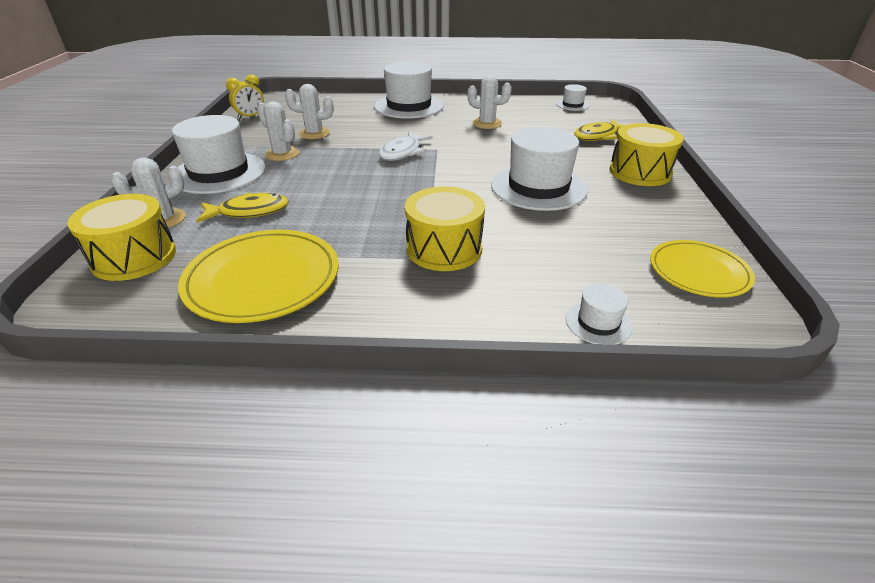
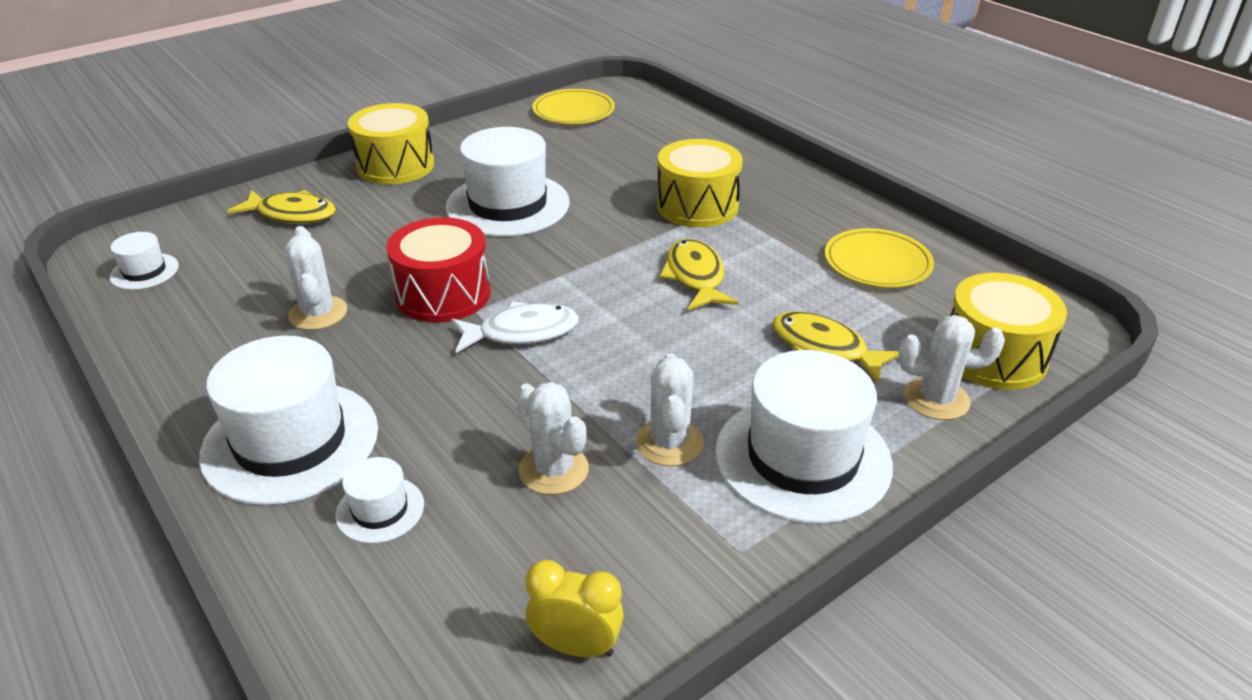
camera: 130 degrees left, 0 degrees up
yellow plate [178,230,339,323] -> yellow plate [825,228,934,288], size x0.64
white hat [566,283,632,345] -> white hat moved to [335,457,424,543]
none -> red drum [386,217,491,323]
none -> yellow fish [659,239,738,310]

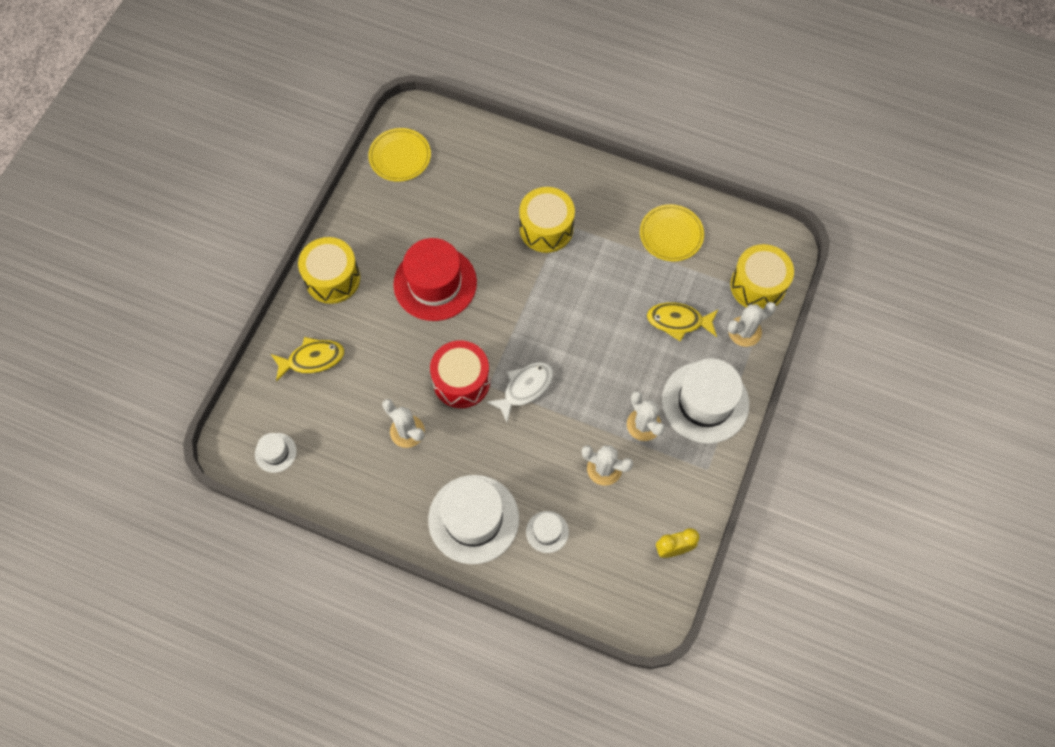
camera: 30 degrees left, 30 degrees up
white hat [445,127,570,237] -> red hat [393,238,477,321]
yellow fish [659,239,738,310] -> none

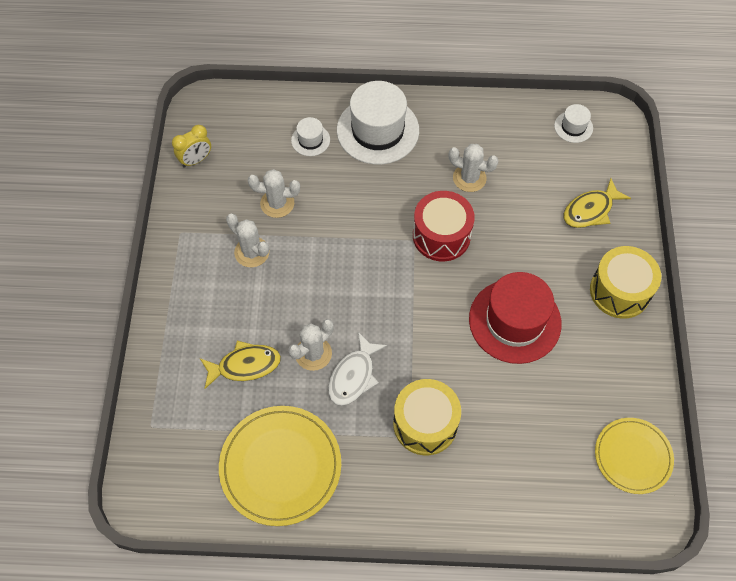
camera: 160 degrees right, 5 degrees down
white fish [487,362,553,422] -> white fish moved to [328,332,387,406]
yellow plate [640,204,704,262] -> yellow plate [219,406,341,526], size x1.55
white hat [662,358,749,444] -> none
white cactus [728,302,776,347] -> white cactus moved to [288,319,334,371]
yellow drum [730,244,794,309] -> none

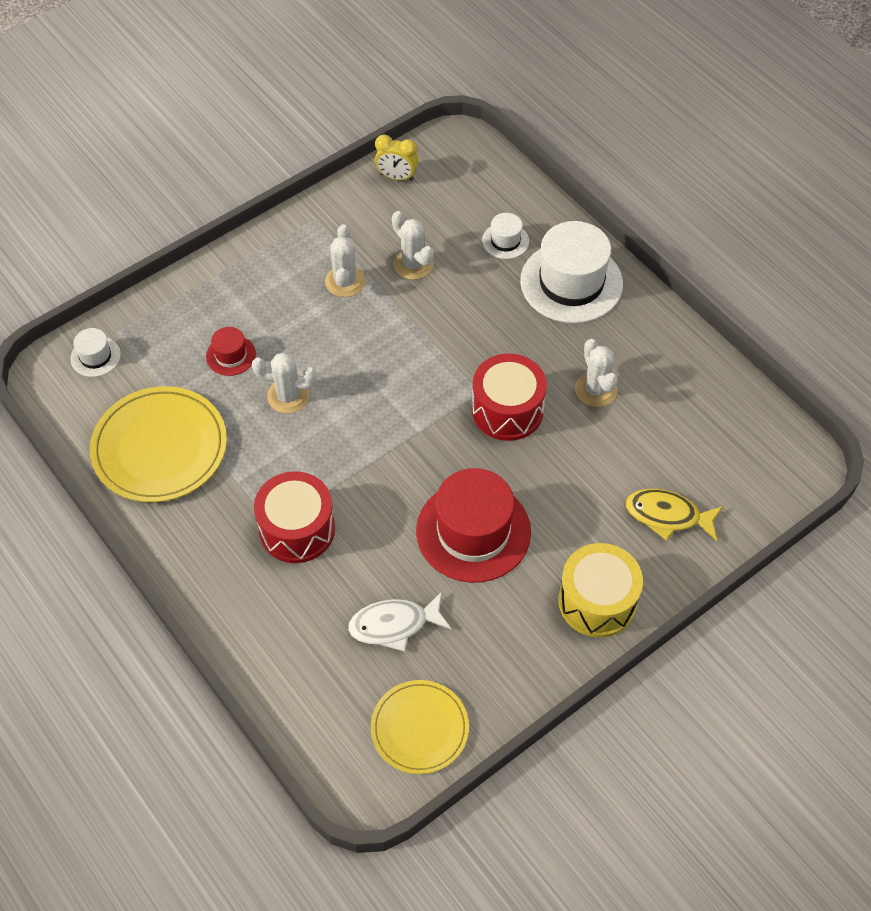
camera: 50 degrees right, 5 degrees down
yellow fish [200,341,281,389] -> red hat [206,327,256,376]
white fish [328,332,387,406] -> white fish moved to [348,592,451,652]
yellow drum [393,379,461,455] -> red drum [254,471,335,563]
white hat [554,104,593,143] -> white hat moved to [70,328,121,377]

